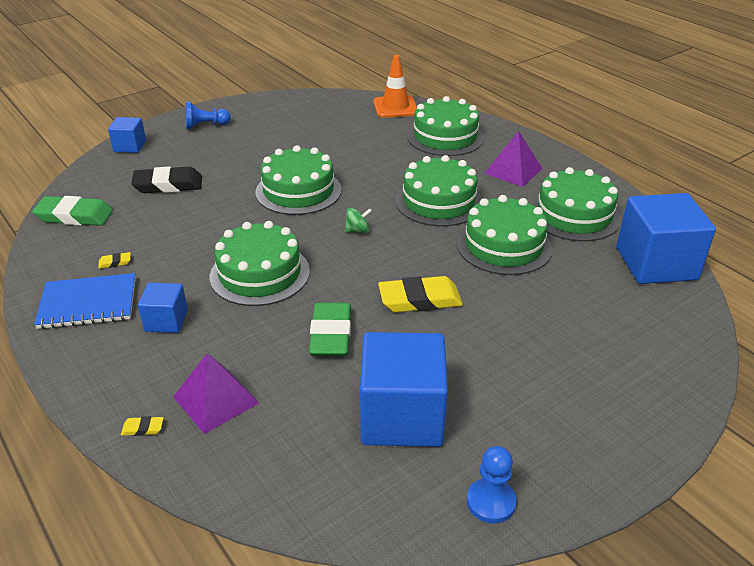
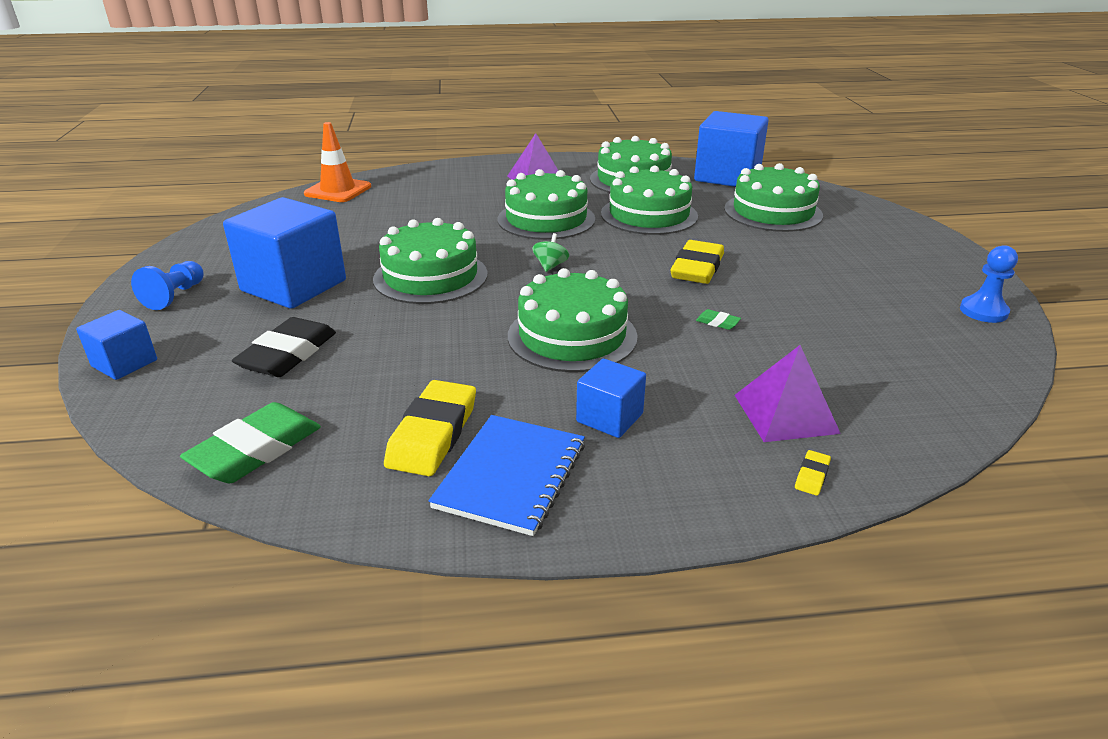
camera: 60 degrees left, 5 degrees down
yellow eraser [99,252,131,269] -> yellow eraser [384,380,476,476], size x2.38
green eraser [309,303,351,356] -> green eraser [696,309,741,330], size x0.42
blue cube [360,332,448,447] -> blue cube moved to [223,197,346,309]
green cake [407,96,484,156] -> green cake moved to [724,163,823,232]

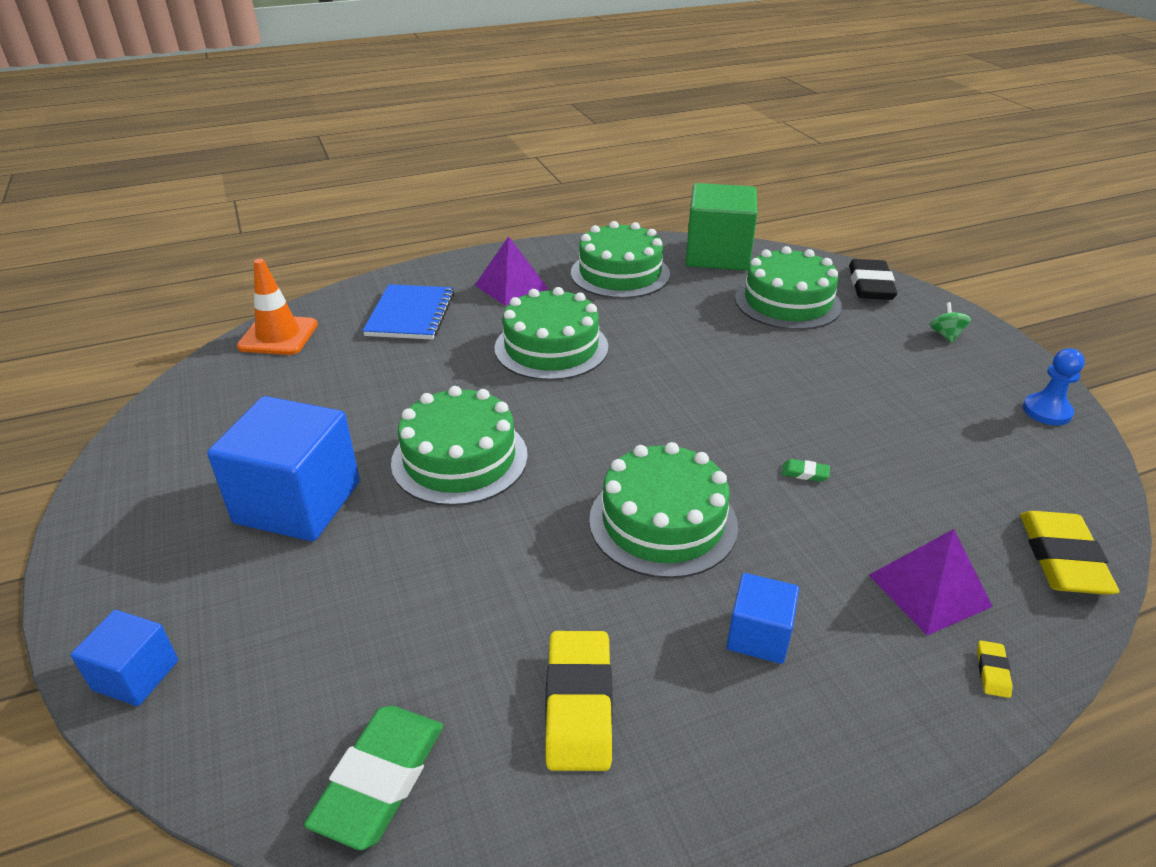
camera: 15 degrees left, 5 degrees up
blue pawn [131,261,204,310] -> none
black eraser [232,317,336,377] -> black eraser moved to [849,259,897,300]
blue notebook [428,415,585,536] -> blue notebook moved to [362,284,454,340]
green spinning top [532,233,569,272] -> green spinning top moved to [930,302,971,343]
green cake [601,166,698,235] -> none
yellow eraser [670,240,724,284] -> yellow eraser moved to [1020,511,1119,595]
blue cube [694,111,769,187] -> green cube [685,183,757,271]

